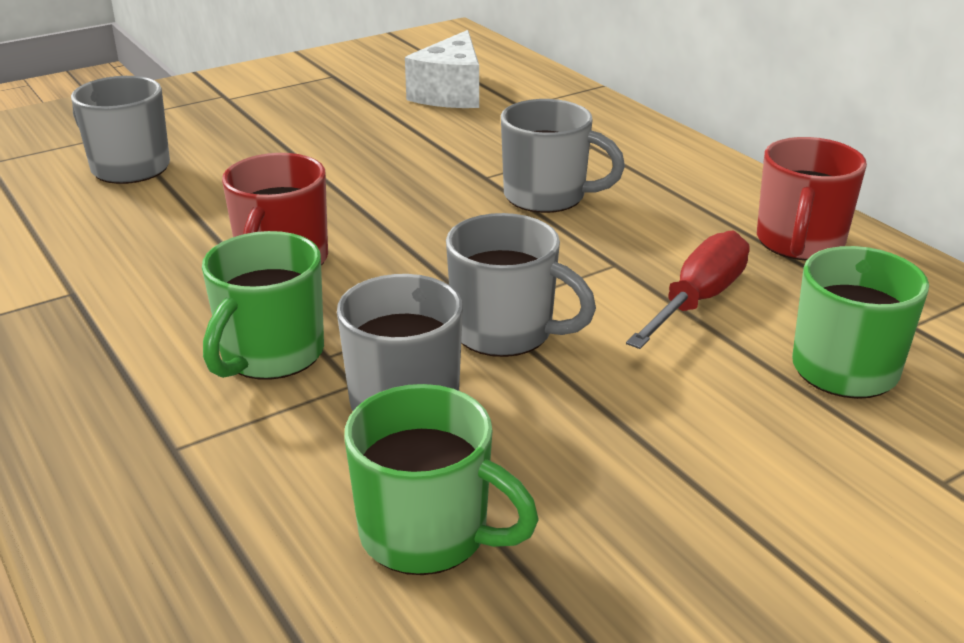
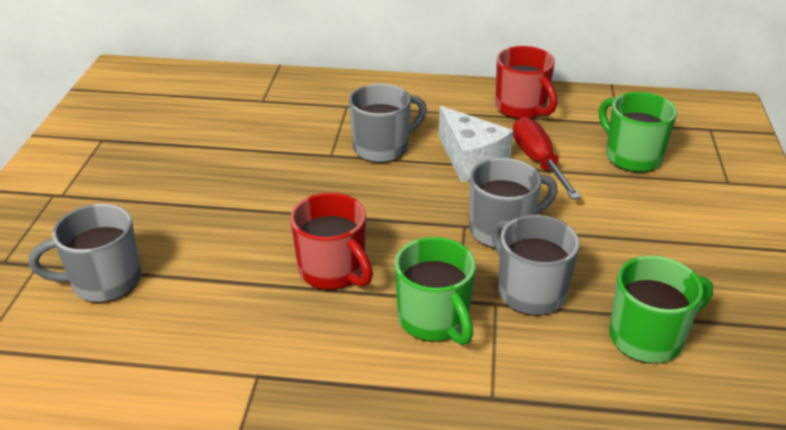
camera: 50 degrees left, 5 degrees up
white cheese [405,30,479,108] -> white cheese moved to [439,106,514,182]

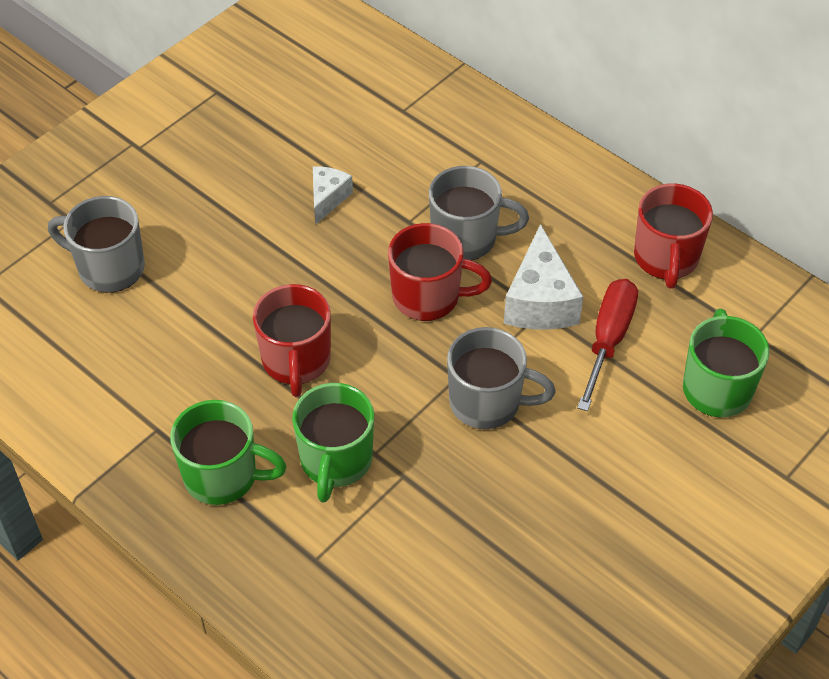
camera: 35 degrees right, 15 degrees up
grey mug [492,215,580,316] -> none
green mug [609,256,713,364] -> green mug moved to [170,400,287,505]
none -> white cheese [313,166,353,225]
none -> red mug [388,223,492,321]

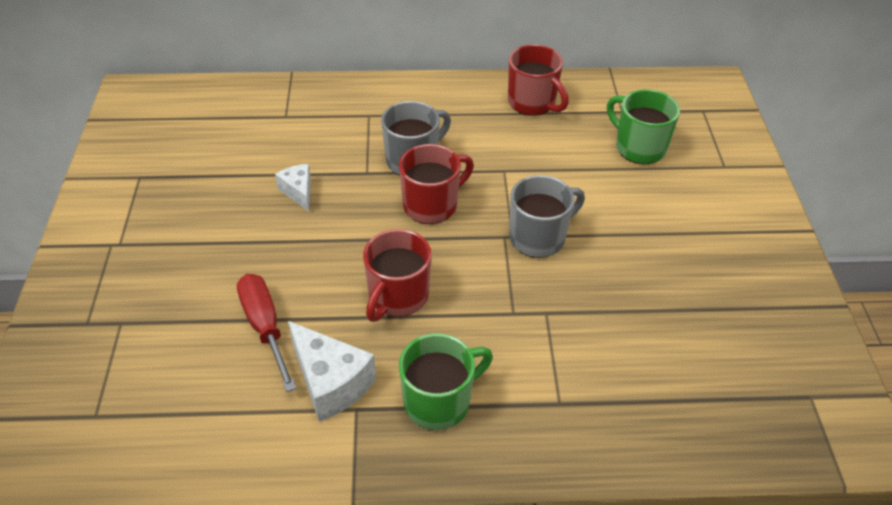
camera: 45 degrees left, 5 degrees down
grey mug [48,196,145,293] -> none
red mug [253,284,331,397] -> red mug turned 75 degrees clockwise [363,229,432,322]
green mug [292,383,374,503] -> none
white cheese [504,224,583,330] -> white cheese moved to [288,321,376,422]
red screwdriver [577,279,638,411] -> red screwdriver moved to [237,274,296,392]

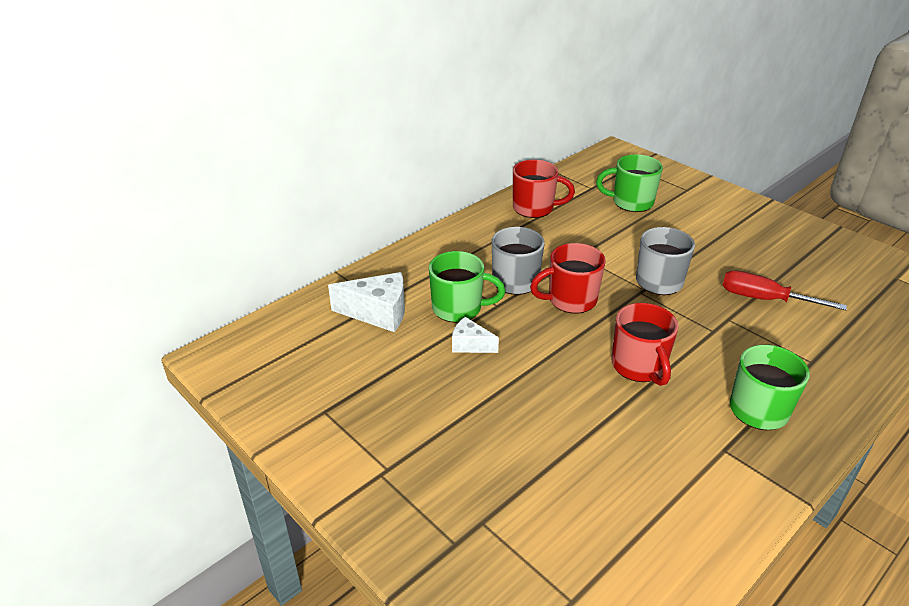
camera: 40 degrees left, 10 degrees down
red screwdriver [237,274,296,392] -> red screwdriver moved to [722,270,847,310]
white cheese [288,321,376,422] -> white cheese moved to [328,272,405,332]
red mug [399,144,474,224] -> red mug turned 120 degrees counterclockwise [530,243,606,314]
none -> green mug [429,251,505,323]

